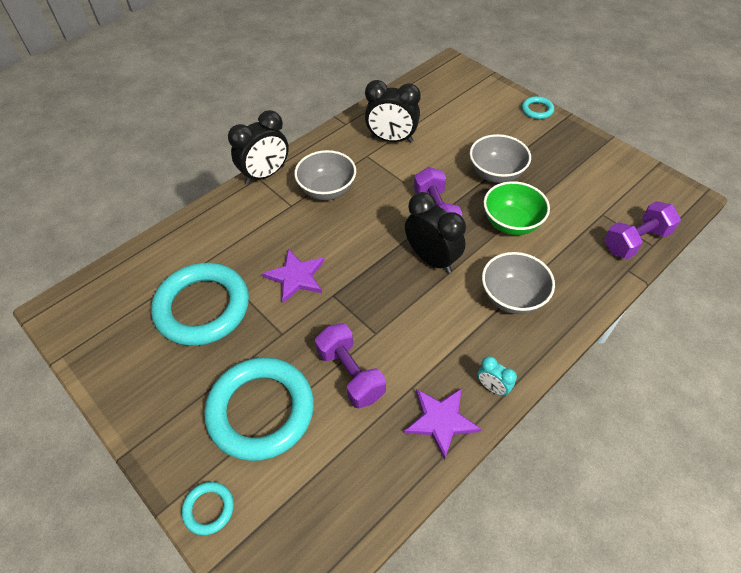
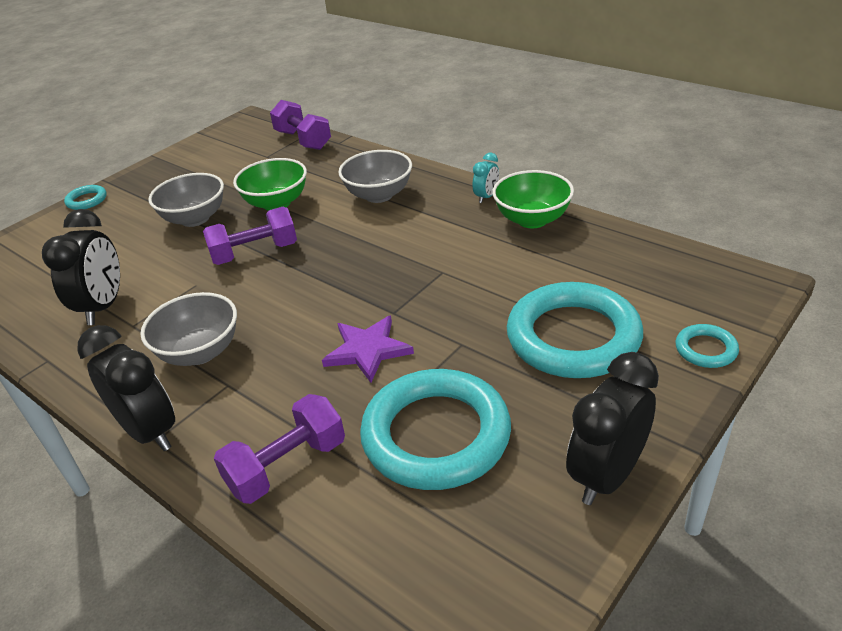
camera: 95 degrees left, 15 degrees down
purple dumbbell [315,323,386,408] -> purple dumbbell moved to [214,394,345,504]
purple star [404,388,481,460] -> green bowl [492,170,574,228]
black clock [405,192,466,273] -> black clock moved to [566,352,659,505]

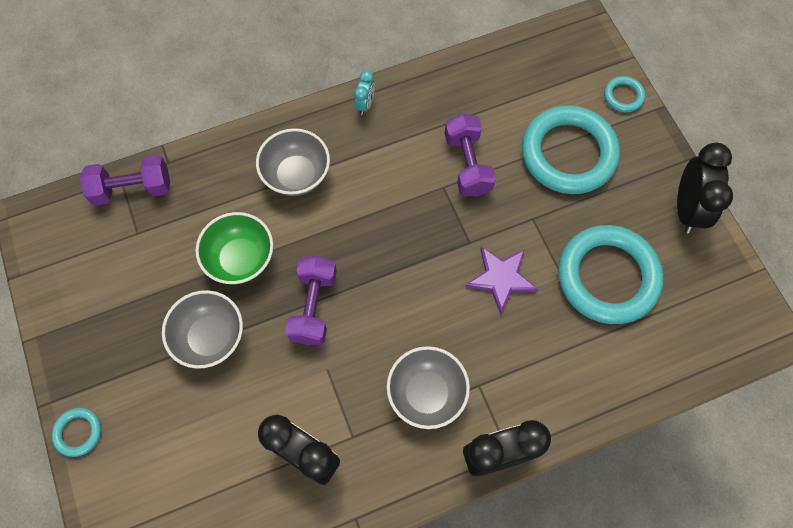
camera: 65 degrees left, 30 degrees up
purple dumbbell [214,394,345,504] -> purple dumbbell moved to [445,113,496,197]
turquoise clock [472,153,499,203] -> turquoise clock turned 45 degrees clockwise [354,70,375,115]
green bowl [492,170,574,228] -> none
black clock [566,352,659,505] -> black clock turned 150 degrees counterclockwise [677,143,733,234]

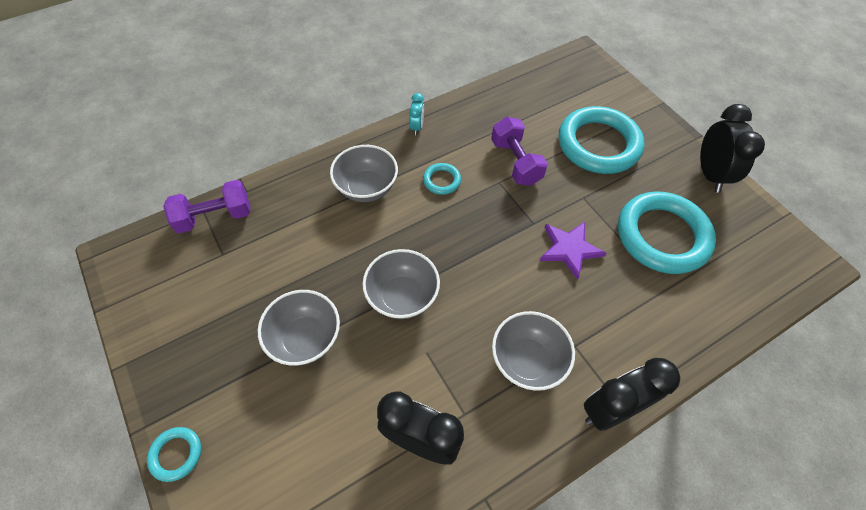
camera: 10 degrees left, 10 degrees down
green bowl [195,212,273,284] -> none
purple dumbbell [285,256,337,345] -> grey bowl [362,249,440,319]
turquoise ring [604,76,645,112] -> turquoise ring moved to [423,163,461,195]

